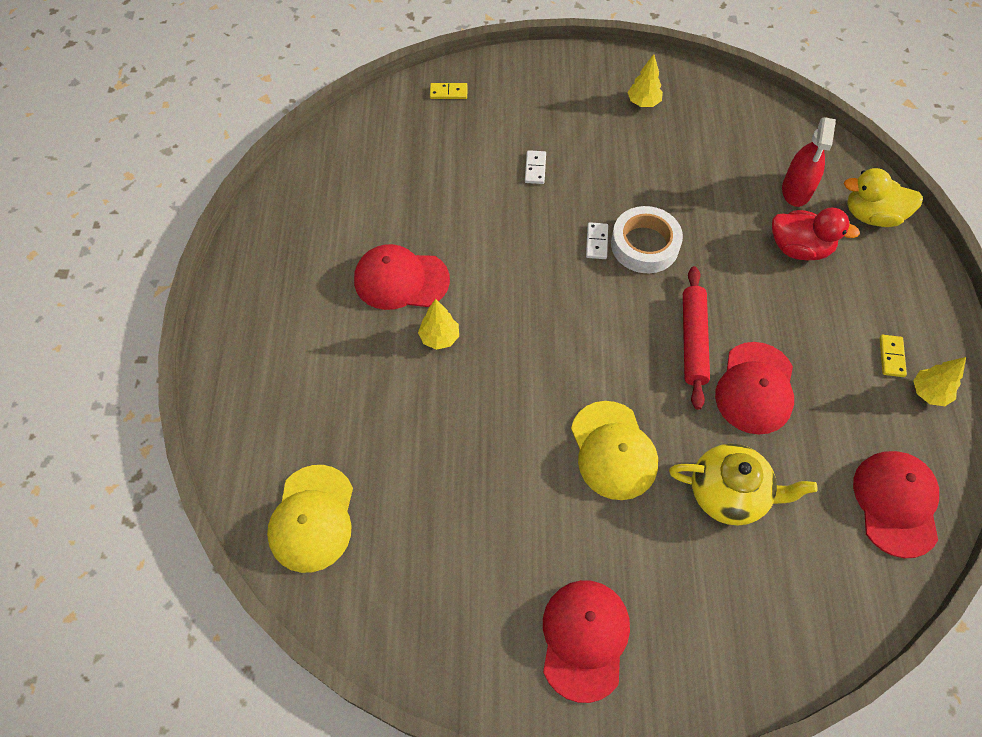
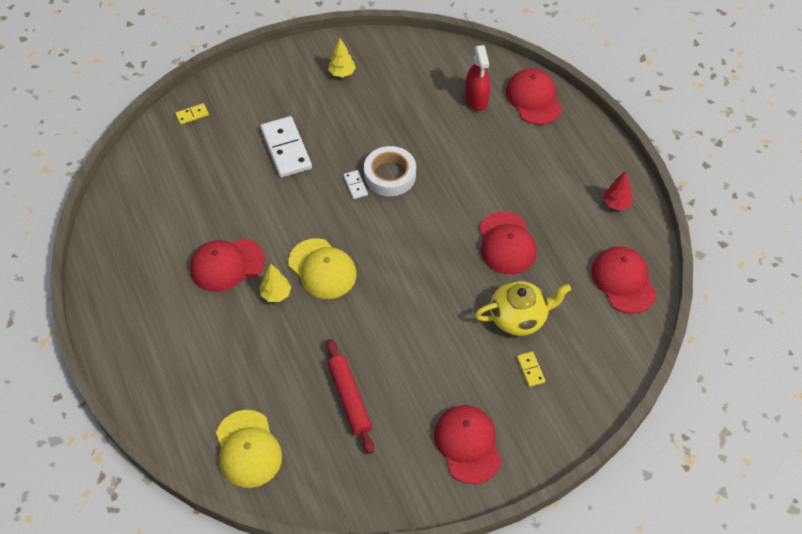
camera: 25 degrees left, 5 degrees down
white domino [525,150,546,184] -> white domino [260,116,312,177], size x2.18
yellow cap [571,401,658,500] -> yellow cap moved to [288,238,357,299]
red rolling pin [683,266,710,410] -> red rolling pin moved to [326,339,374,454]
red duck [772,207,860,261] -> none
yellow duck [844,168,923,227] -> red cap [506,68,562,125]
yellow domino [880,335,907,377] -> yellow domino moved to [517,351,545,387]
yellow tree [913,357,966,406] -> red tree [603,171,633,210]

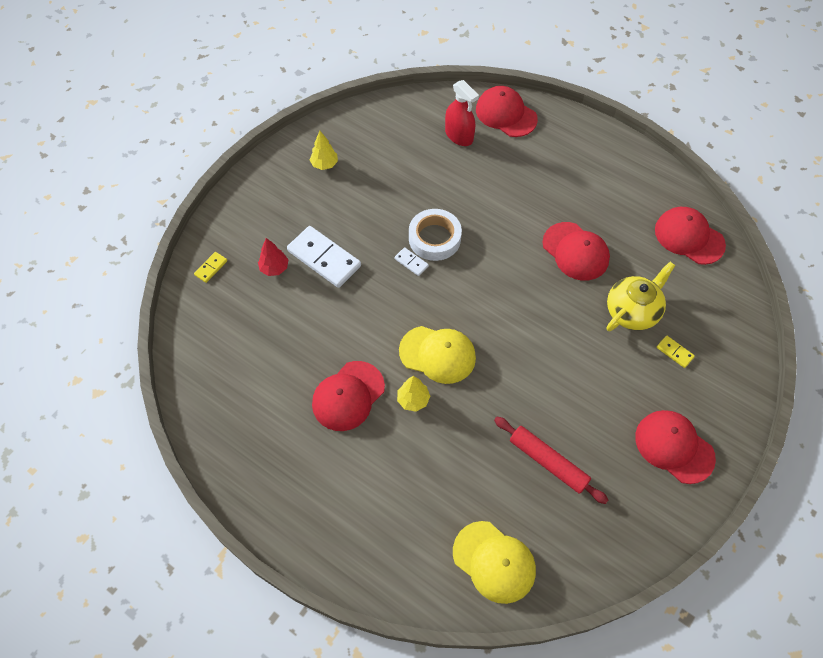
camera: 30 degrees left, 5 degrees up
red tree [603,171,633,210] -> red tree moved to [258,238,288,276]

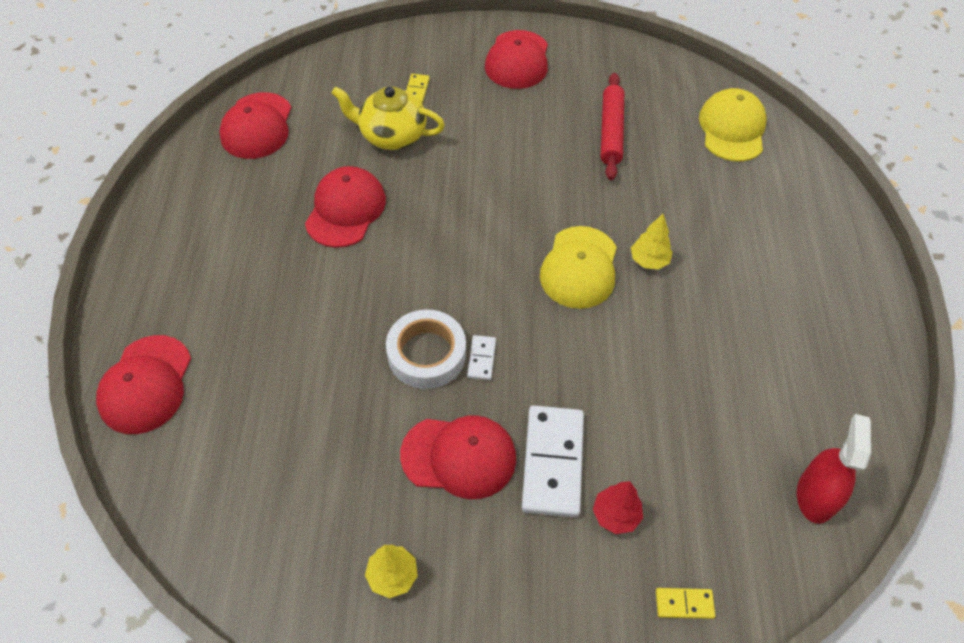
camera: 125 degrees left, 5 degrees down
red cap [312,361,385,431] -> red cap moved to [400,415,516,499]
yellow cap [399,326,476,384] -> yellow cap turned 150 degrees counterclockwise [540,226,617,309]
red spray bottle [445,80,479,146] -> red spray bottle moved to [797,414,871,524]

